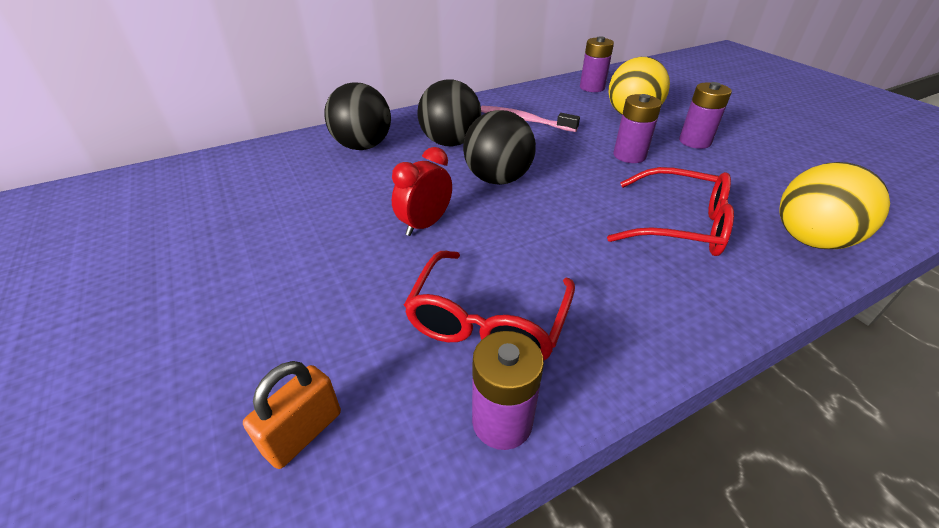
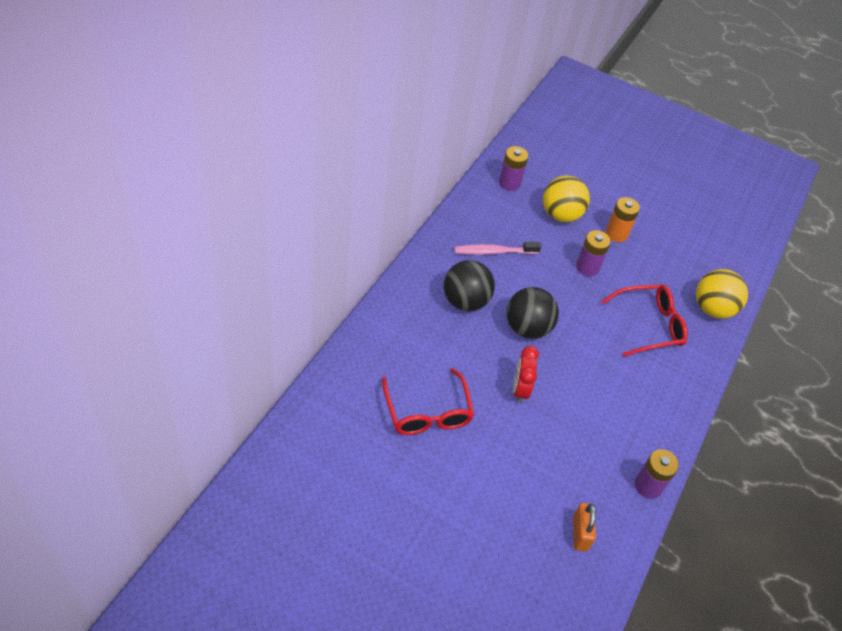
camera: 40 degrees left, 10 degrees up
black ball [324,82,391,150] -> none
red glasses [404,251,575,360] -> red glasses moved to [382,368,474,435]
purple battery [679,82,732,149] -> orange battery [606,197,640,242]

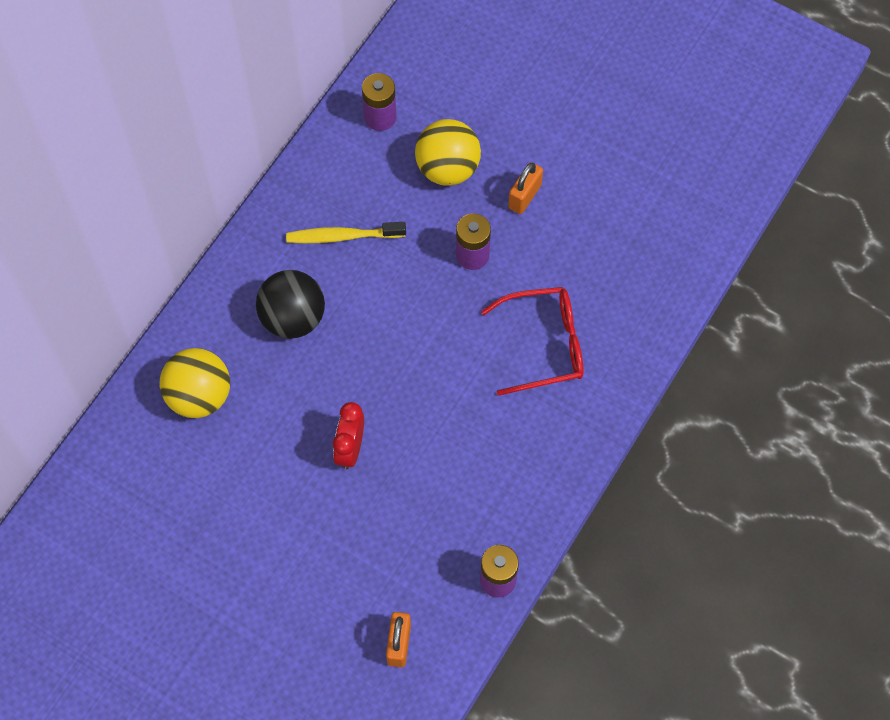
camera: 10 degrees right, 15 degrees up
red glasses [382,368,474,435] -> none
pink toothbrush [454,242,541,255] -> yellow toothbrush [286,222,406,243]
black ball [507,287,559,339] -> none
orange battery [606,197,640,242] -> orange padlock [508,162,543,214]
yellow ball [696,269,748,319] -> yellow ball moved to [160,348,230,418]

